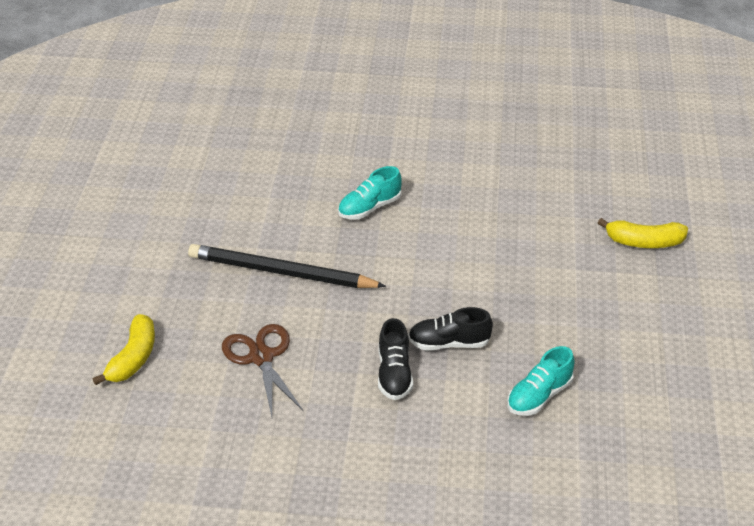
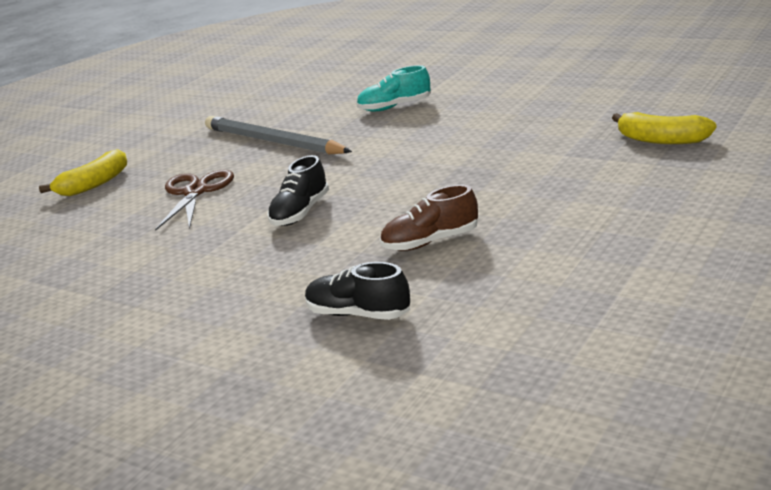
camera: 30 degrees right, 15 degrees down
black pencil [188,244,386,288] -> grey pencil [205,116,352,154]
black shoe [408,307,493,350] -> black shoe moved to [305,262,410,320]
turquoise shoe [507,346,575,416] -> brown shoe [380,185,478,251]

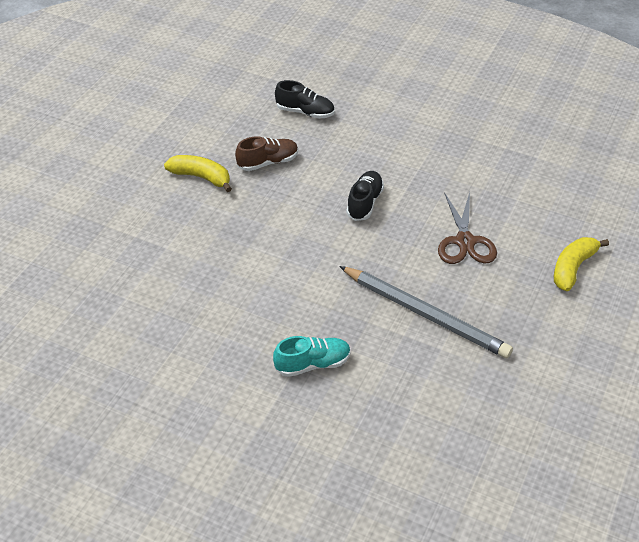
camera: 170 degrees right, 20 degrees up
yellow banana [612,112,716,144] -> yellow banana moved to [164,155,232,192]

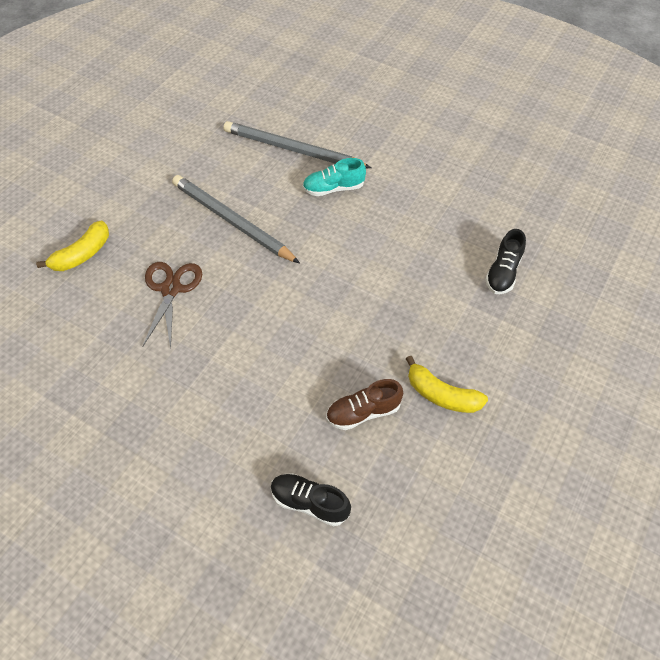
camera: 175 degrees left, 10 degrees up
black shoe [346,171,384,221] -> black shoe moved to [485,229,526,294]
none -> grey pencil [224,121,371,168]

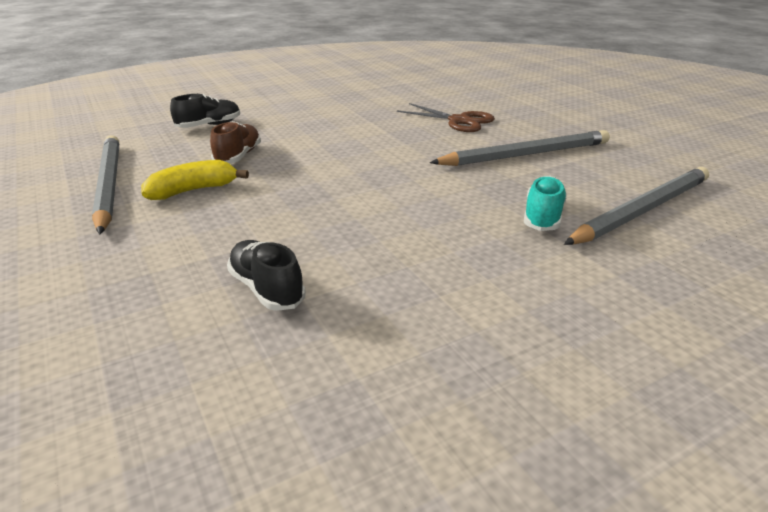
camera: 120 degrees right, 25 degrees down
yellow banana [36,220,109,271] -> none
none -> grey pencil [92,135,119,234]

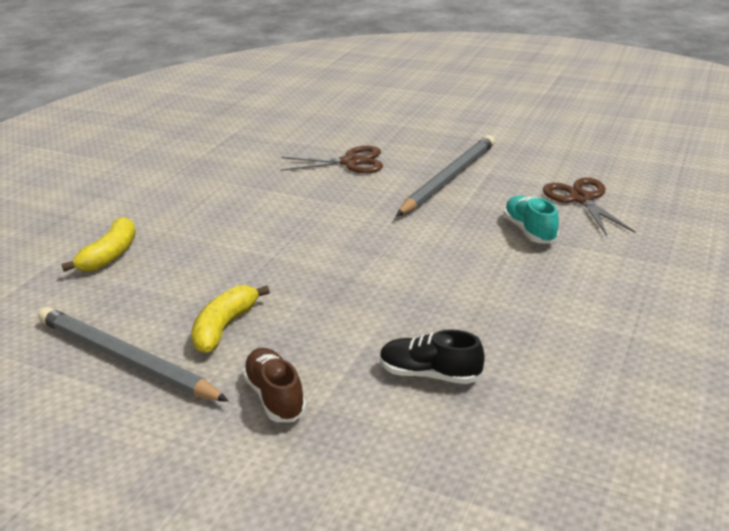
camera: 35 degrees left, 0 degrees up
black shoe [170,94,240,128] -> yellow banana [61,217,136,272]
brown shoe [210,121,261,163] -> brown shoe moved to [242,348,307,422]
grey pencil [564,167,709,245] -> brown scissors [543,178,635,236]

